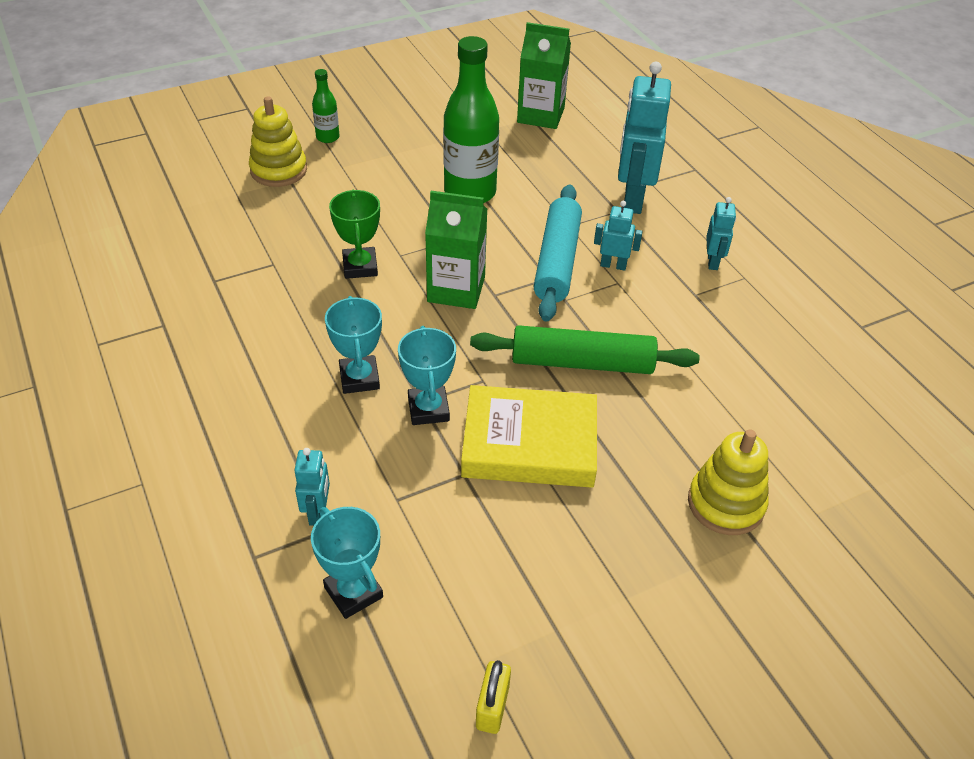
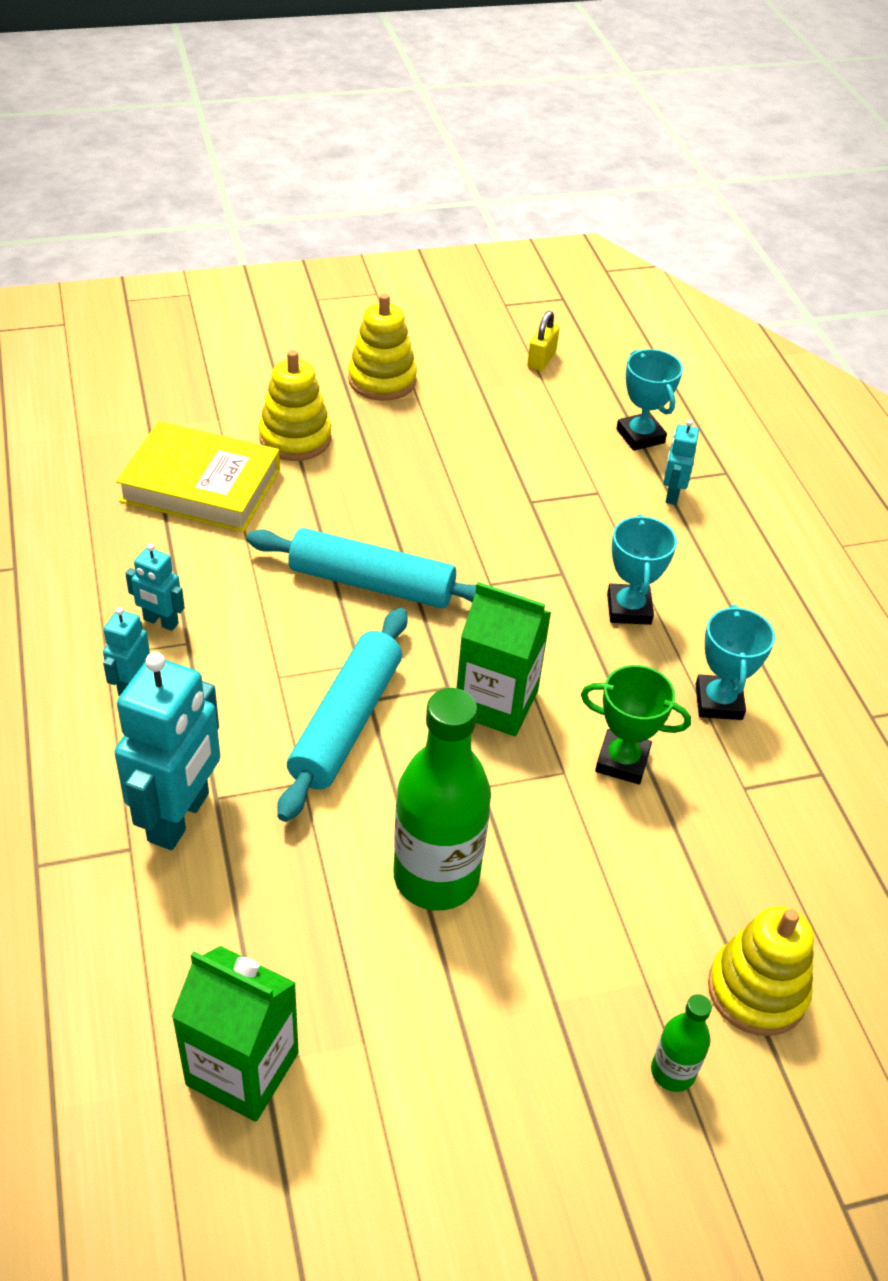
camera: 170 degrees left, 0 degrees up
green trophy [329,190,380,279] -> green trophy turned 75 degrees counterclockwise [581,665,691,784]
turquoise trophy [398,326,456,425] -> turquoise trophy moved to [696,604,775,720]
yellow book [461,385,597,488] -> yellow book moved to [116,421,280,532]
green rolling pin [470,325,700,374] -> turquoise rolling pin [247,528,476,608]
turquoise robot [594,201,643,271] -> turquoise robot moved to [125,543,185,631]
none -> yellow stacking toy [348,294,417,401]

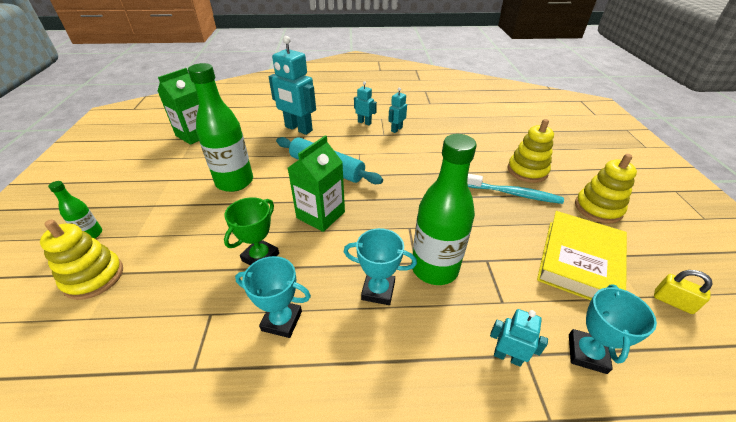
camera: 105 degrees right, 5 degrees down
yellow book [116,421,280,532] -> yellow book moved to [537,211,627,300]
turquoise rolling pin [247,528,476,608] -> none
turquoise trophy [616,349,683,451] -> turquoise trophy turned 60 degrees counterclockwise [569,284,657,374]
none -> green bottle [411,134,477,285]
none -> turquoise toothbrush [467,174,564,204]

